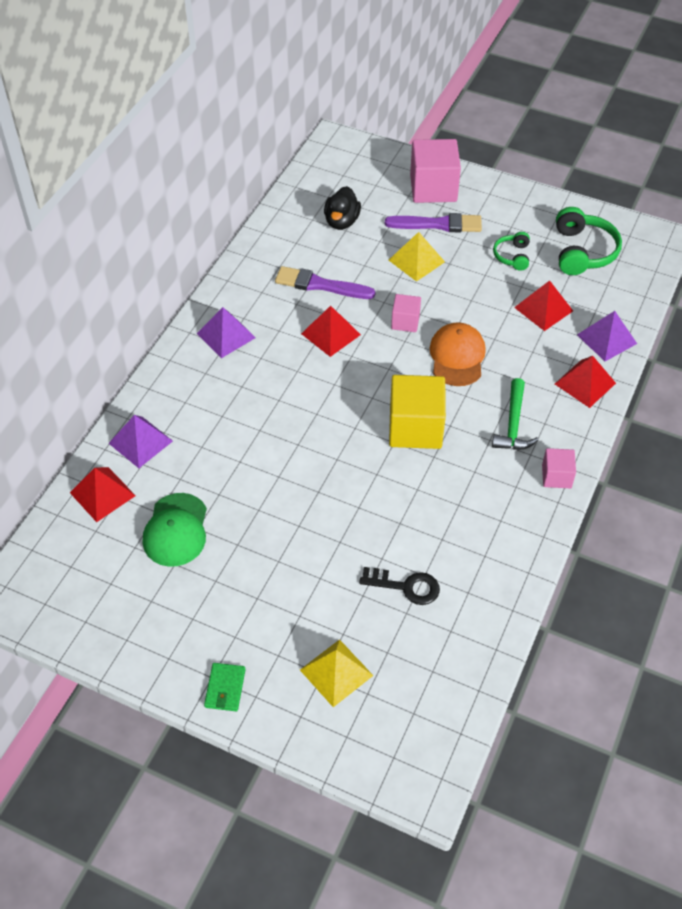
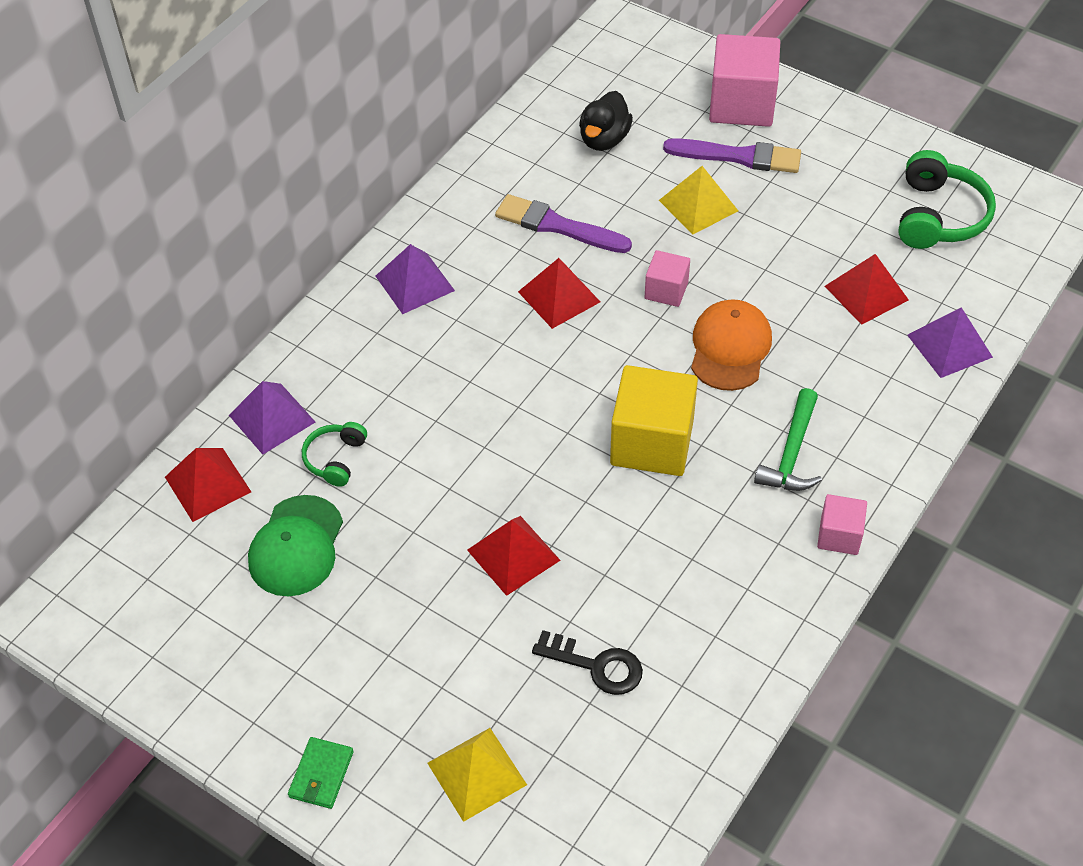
camera: 10 degrees right, 0 degrees up
green headphones [493,232,530,271] -> green headphones moved to [302,422,367,487]
red pyramid [555,356,616,408] -> red pyramid moved to [467,516,560,596]

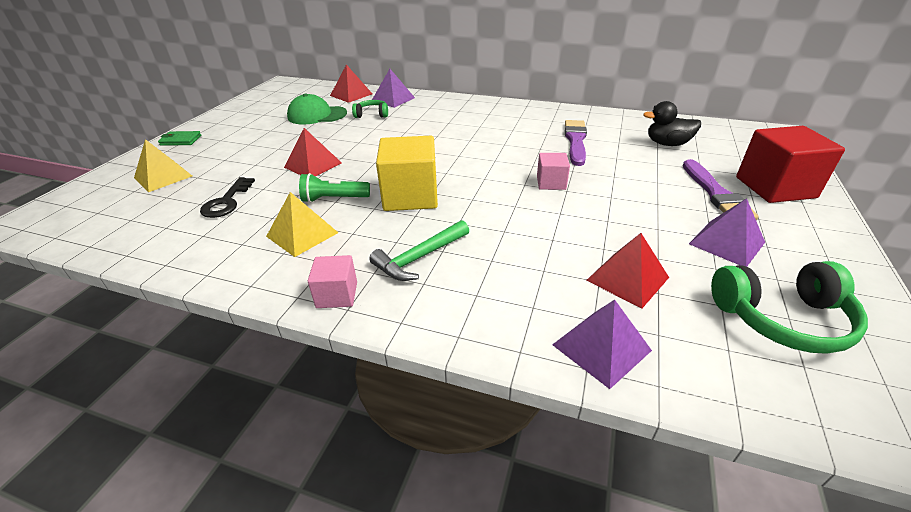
camera: 75 degrees right, 15 degrees down
purple pyramid [376,244,455,314] -> purple pyramid moved to [689,198,765,266]
red pyramid [518,258,600,329] -> none
yellow pyramid [659,166,738,235] -> yellow pyramid moved to [266,192,339,257]
orange cap [691,299,772,391] -> none
pink cube [709,34,780,127] -> red cube [736,126,845,203]
green hammer [754,388,822,491] -> green hammer turned 45 degrees counterclockwise [369,220,469,281]
none -> green flashlight [299,173,370,203]

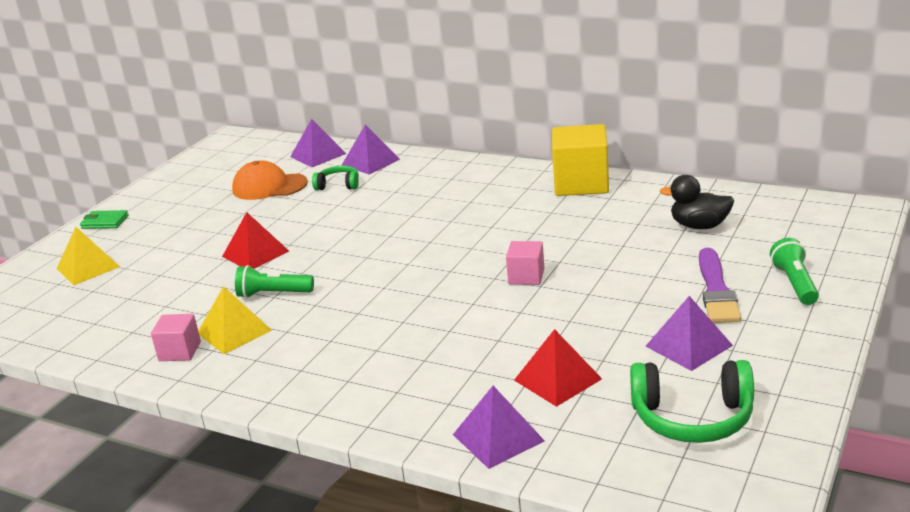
camera: 10 degrees right, 10 degrees down
black key [200,177,255,218] -> none
green cap [287,93,347,125] -> orange cap [232,160,308,200]
pink cube [308,255,357,308] -> pink cube moved to [151,314,201,361]
red pyramid [330,64,372,103] -> purple pyramid [290,119,346,167]
green hammer [369,220,469,281] -> none
yellow cube [376,136,438,211] -> yellow cube moved to [552,124,609,196]
purple brush [565,120,587,166] -> none
red cube [736,126,845,203] -> green flashlight [770,238,819,305]

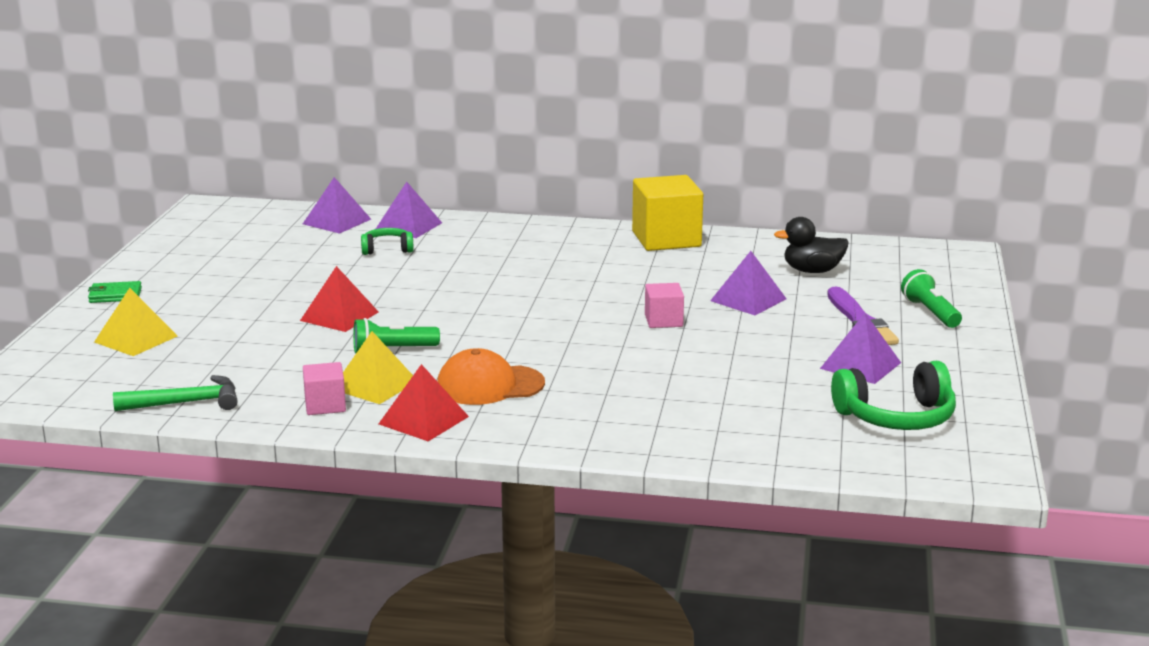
camera: 20 degrees left, 5 degrees down
orange cap [232,160,308,200] -> orange cap moved to [437,348,545,405]
purple pyramid [453,386,545,469] -> purple pyramid moved to [710,251,786,315]
red pyramid [514,329,602,407] -> red pyramid moved to [379,364,469,441]
none -> green hammer [113,375,238,411]

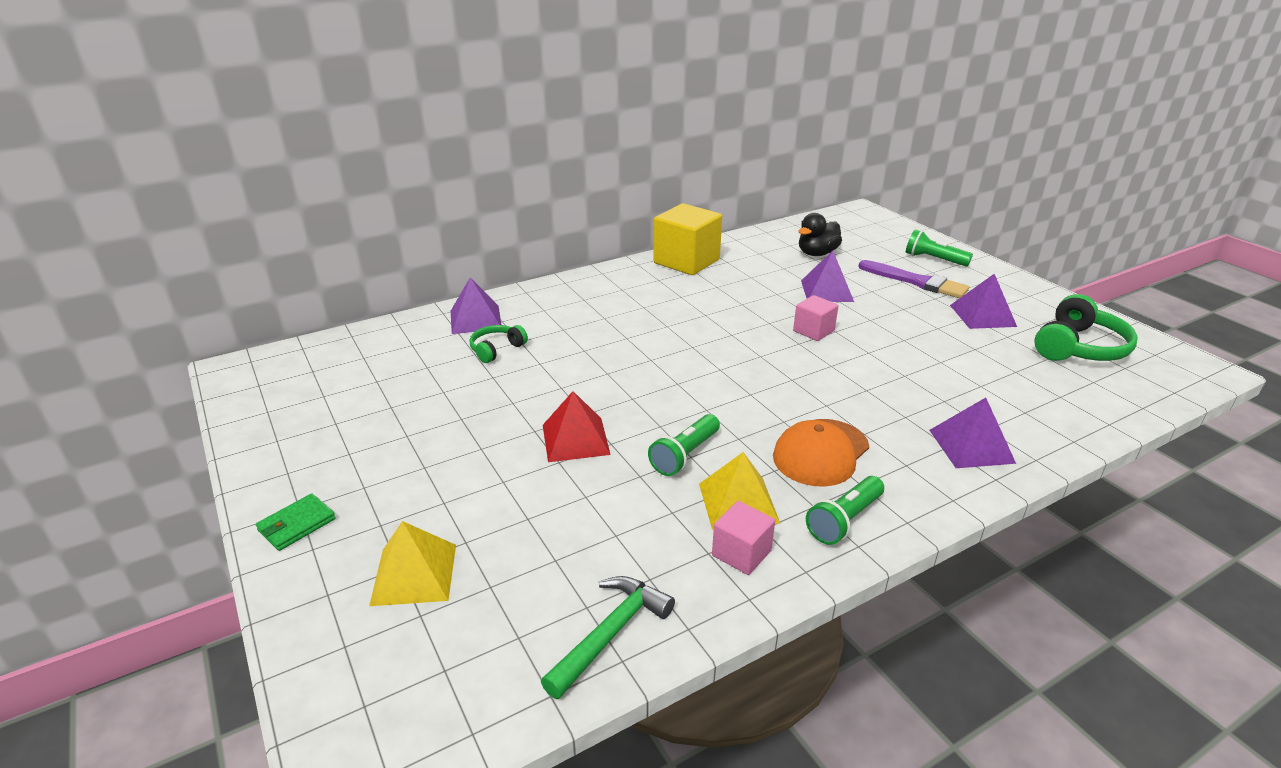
camera: 40 degrees left, 10 degrees up
purple pyramid [303,177,371,234] -> purple pyramid moved to [929,398,1016,468]
red pyramid [379,364,469,441] -> green flashlight [806,476,884,545]

